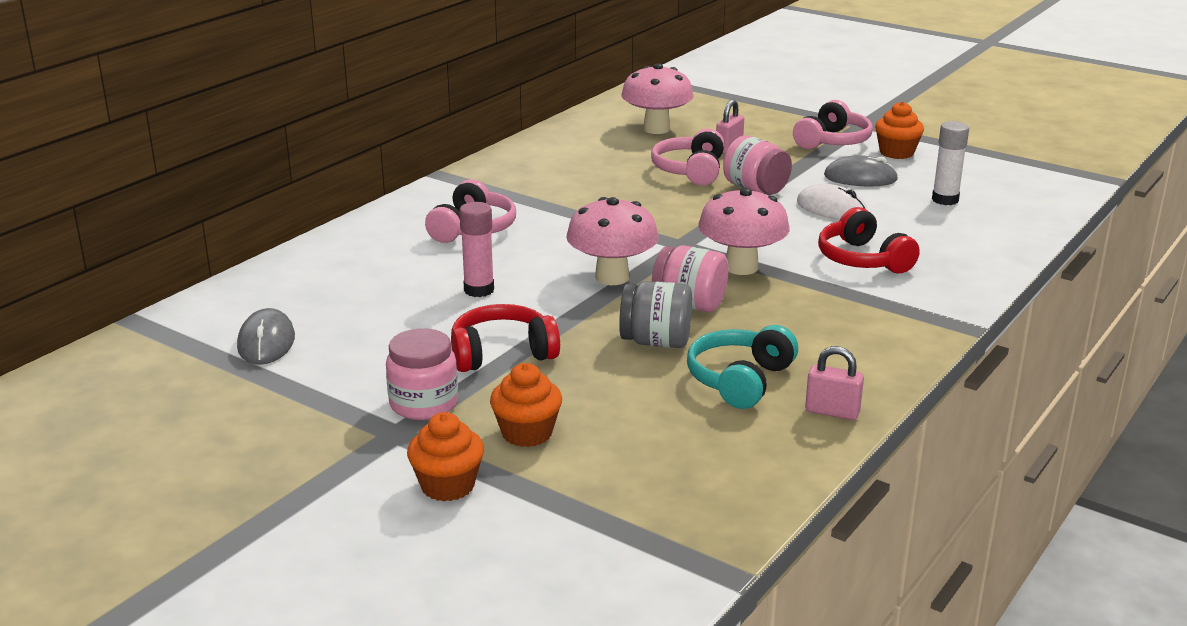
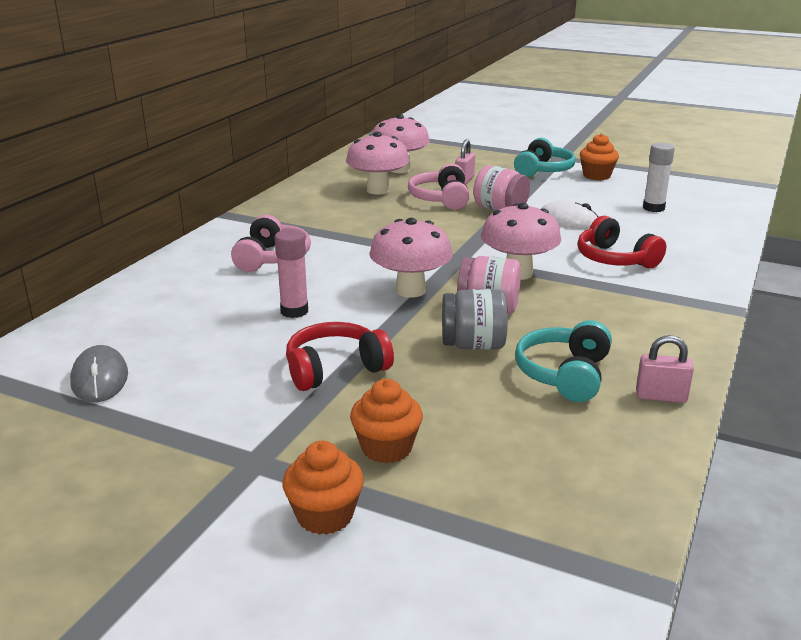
camera: 10 degrees left, 0 degrees up
pink jar [386,328,458,420] -> none
pink headphones [793,100,873,149] -> turquoise headphones [514,138,576,177]
grey mouse [824,155,898,187] -> none
none -> pink mushroom [346,132,409,194]

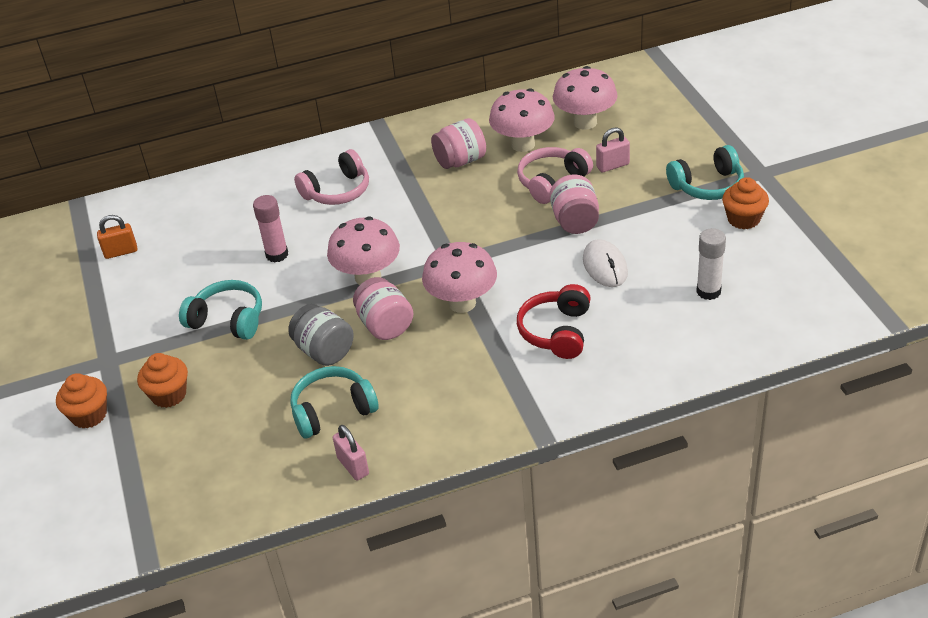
camera: 50 degrees right, 15 degrees up
grey mouse [70,345,128,403] -> orange padlock [97,215,137,259]
red headphones [286,322,394,391] -> turquoise headphones [179,280,262,340]
none -> pink jar [431,118,486,169]

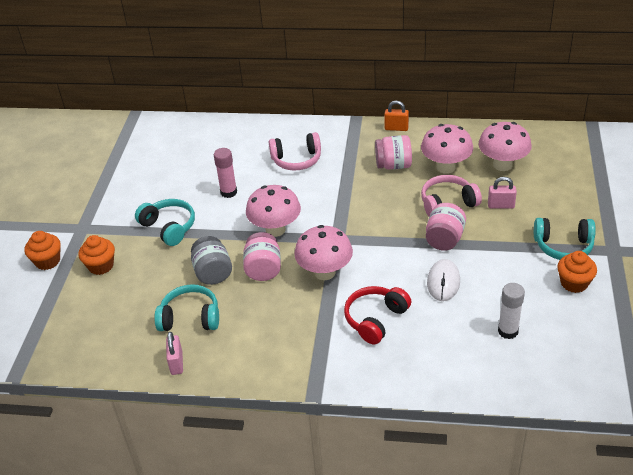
camera: 25 degrees right, 0 degrees up
orange padlock [97,215,137,259] -> orange padlock moved to [384,101,409,131]

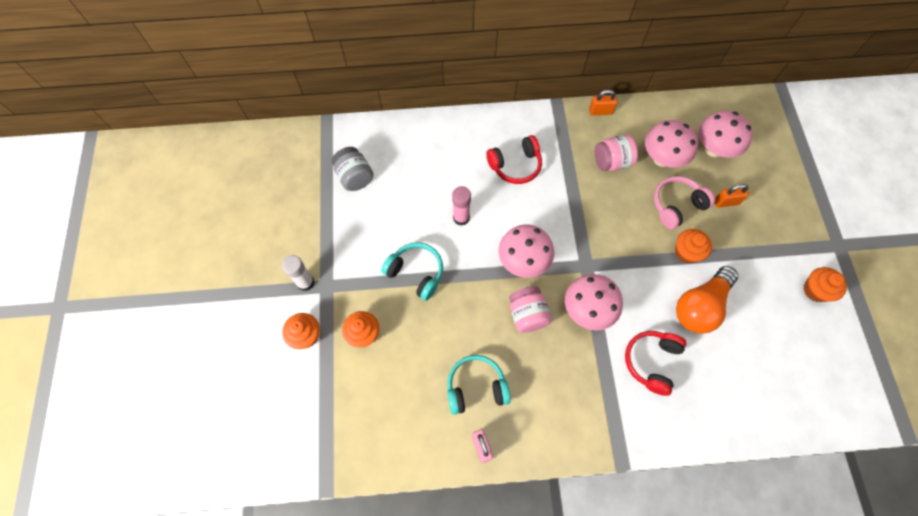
camera: 15 degrees left, 25 degrees up
grey jar [191,236,232,285] -> grey jar moved to [332,147,373,191]
pink headphones [269,132,321,171] -> red headphones [486,135,542,184]
pink jar [426,203,466,251] -> orange cupcake [675,229,712,264]
white mouse [427,259,460,301] -> orange light bulb [676,266,738,334]
pink padlock [488,177,517,209] -> orange padlock [715,184,749,208]
white glue stick [498,283,525,339] -> white glue stick moved to [282,255,314,291]
turquoise headphones [534,218,596,260] -> none

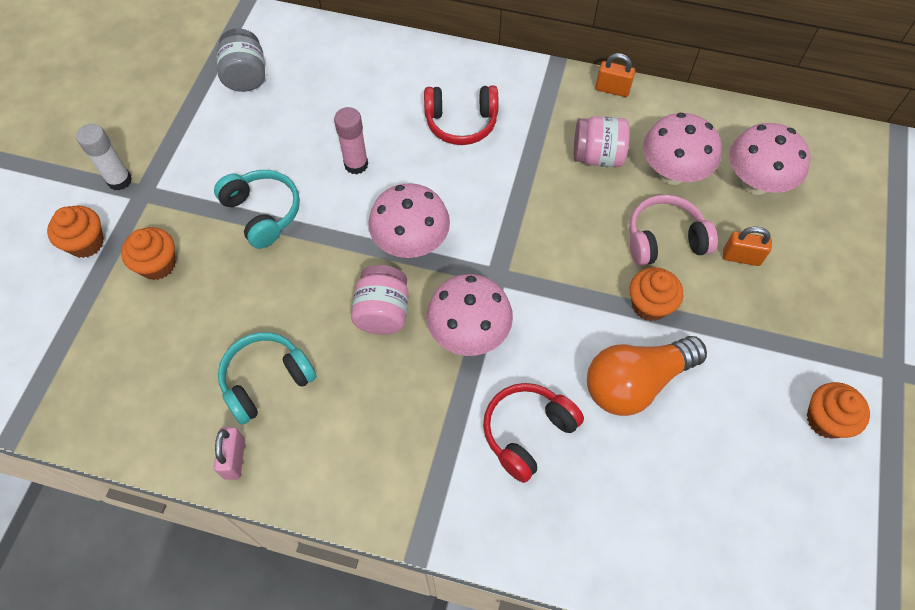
camera: 20 degrees right, 5 degrees down
turquoise headphones [447,355,511,415] -> turquoise headphones turned 45 degrees counterclockwise [218,332,317,425]

